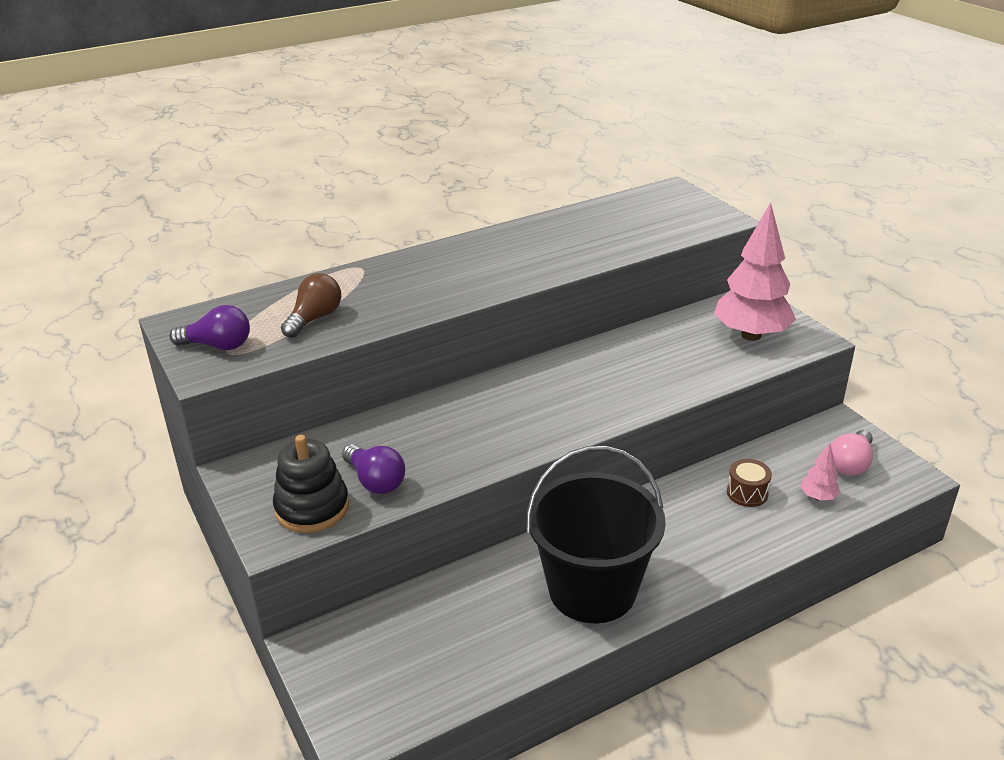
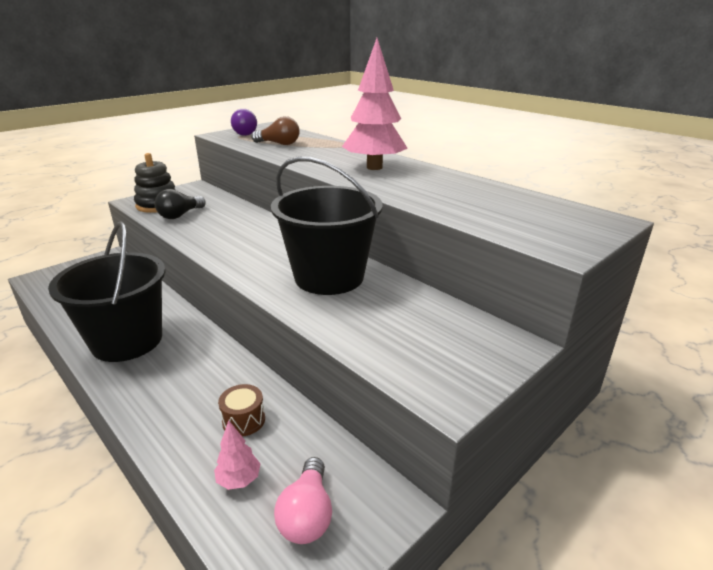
camera: 75 degrees right, 5 degrees down
purple light bulb [342,444,405,494] -> black light bulb [155,189,206,219]
pink tree [714,202,796,341] -> pink tree moved to [342,38,408,170]
pink light bulb [831,430,873,476] -> pink light bulb turned 105 degrees counterclockwise [274,457,332,544]
none -> black bucket [271,157,383,295]

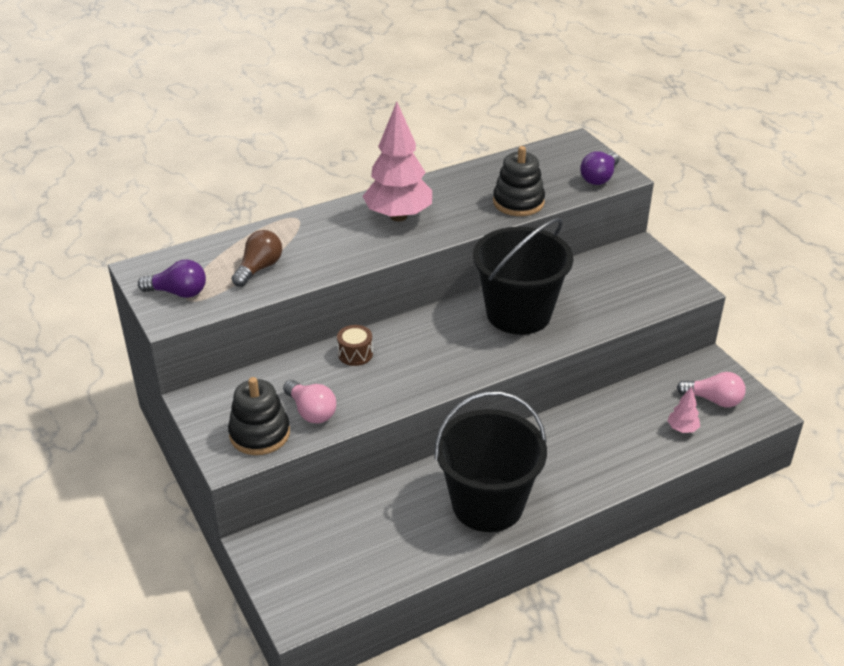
camera: 75 degrees left, 10 degrees up
black light bulb [155,189,206,219] -> pink light bulb [283,380,336,424]
brown drum [218,384,265,437] -> brown drum moved to [337,325,373,366]
none -> black stacking toy [493,146,545,216]
none -> purple light bulb [580,151,619,185]

